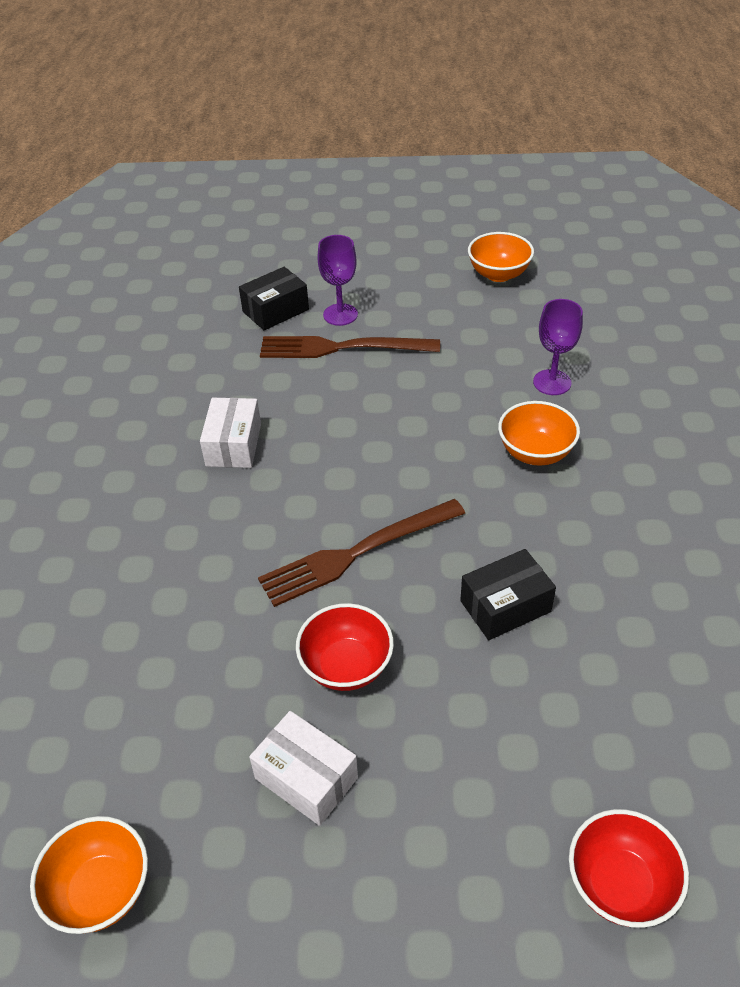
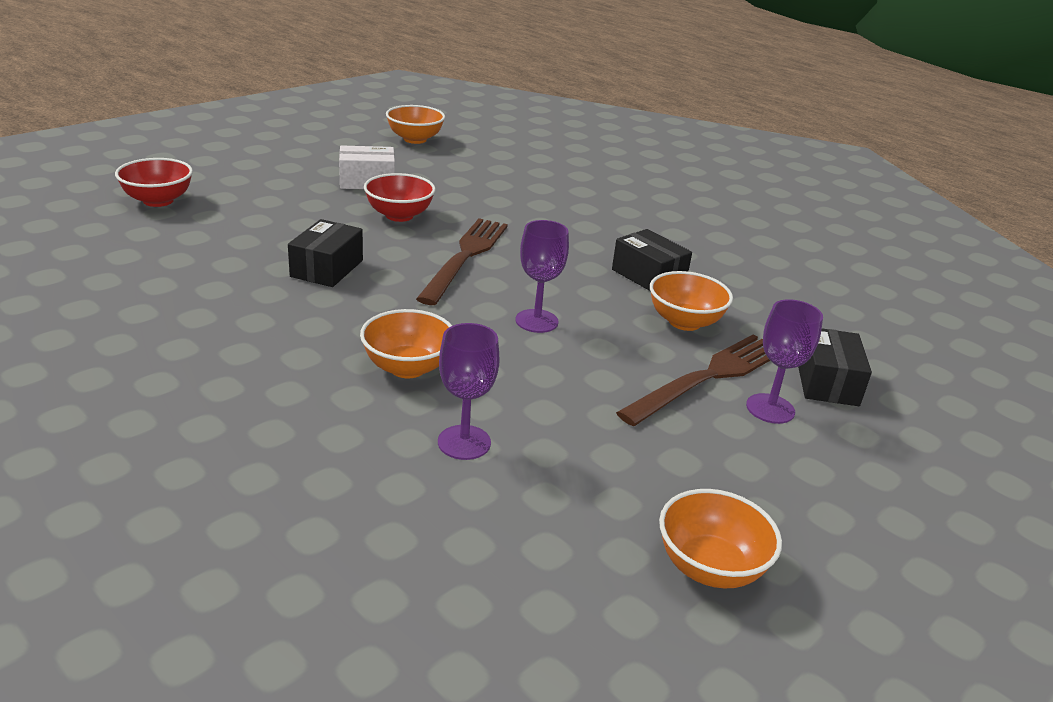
camera: 130 degrees right, 15 degrees down
white box [200,398,261,468] -> black box [612,229,692,291]
none -> purple goblet [515,220,569,333]
none -> orange bowl [650,271,733,331]

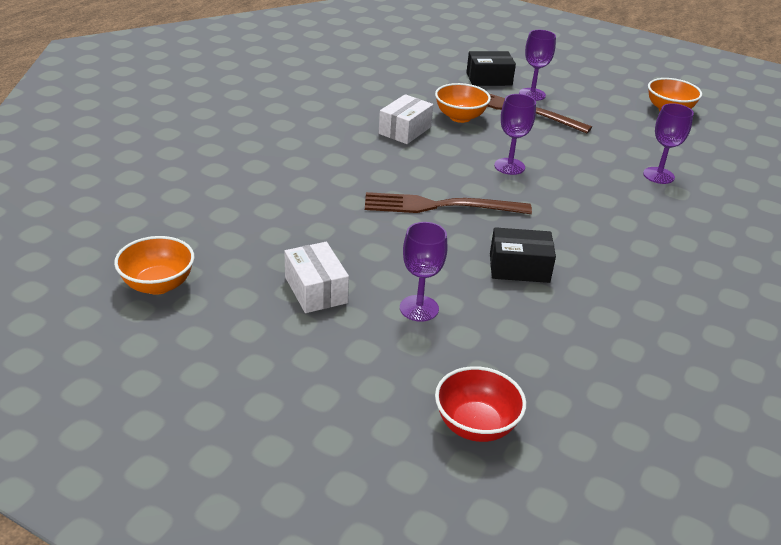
camera: 105 degrees left, 5 degrees up
orange bowl [360,309,452,378] -> none
red bowl [364,173,436,222] -> none
black box [612,229,692,291] -> white box [379,94,433,144]
none -> purple goblet [400,222,448,322]

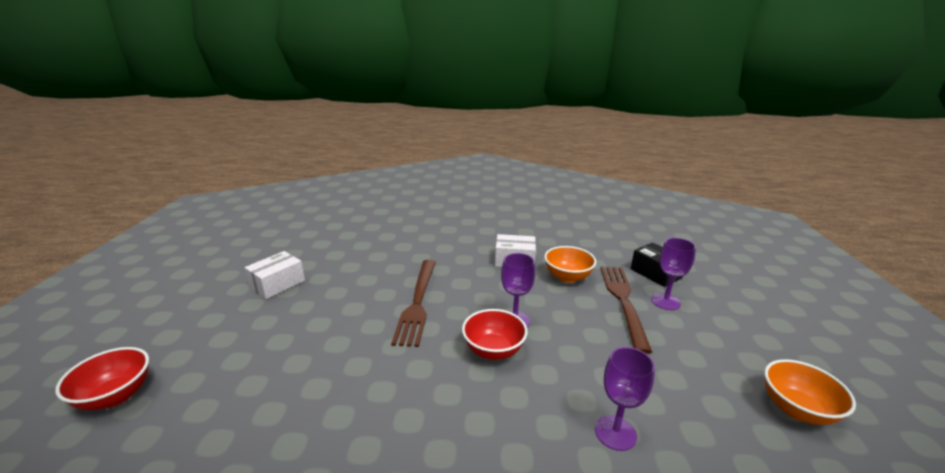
camera: 65 degrees right, 10 degrees down
orange bowl [114,236,194,295] -> none
brown fork [365,192,532,214] -> brown fork turned 150 degrees counterclockwise [391,260,436,347]
purple goblet [400,222,448,322] -> none
black box [490,227,556,283] -> none
none -> red bowl [462,309,528,360]

